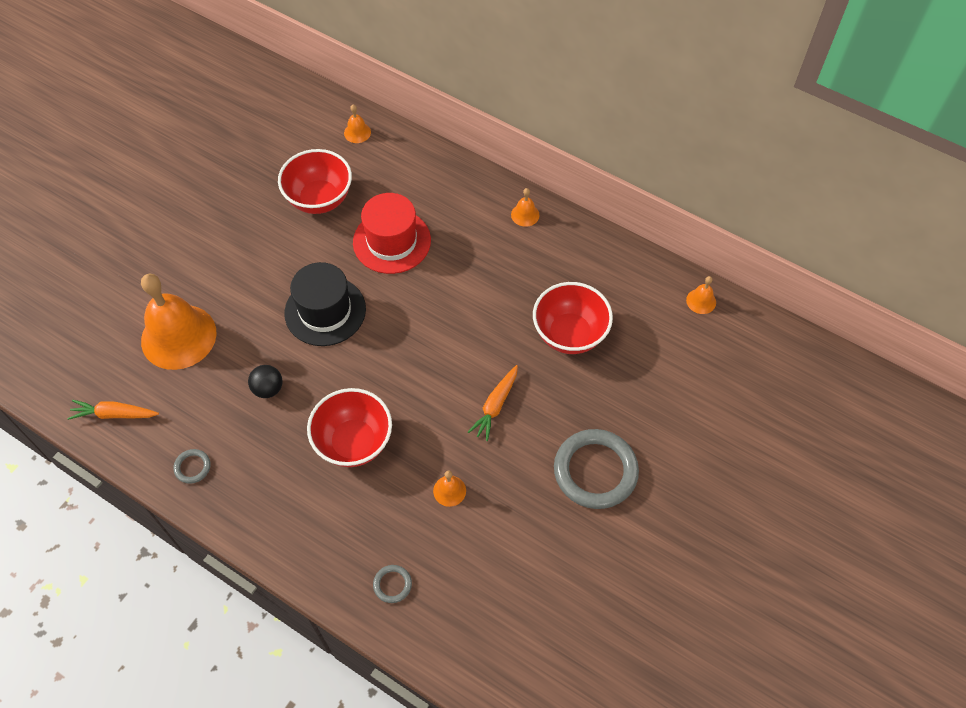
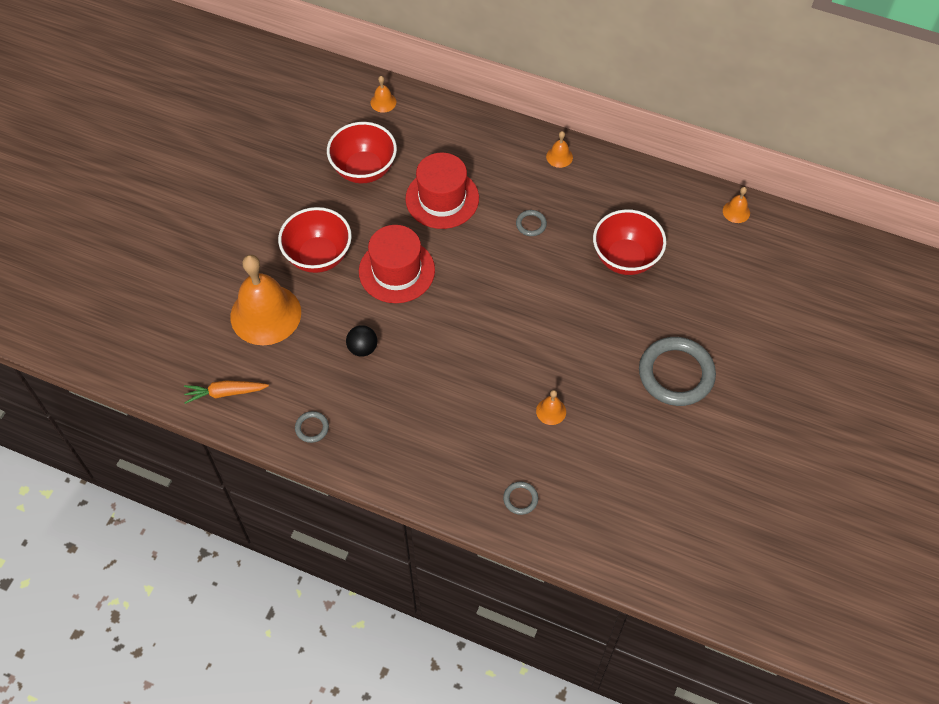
camera: 10 degrees left, 0 degrees up
black hat [284,262,366,346] -> red hat [359,225,435,303]
red bowl [307,388,392,467] -> red bowl moved to [278,207,352,273]
orange carrot [468,365,518,441] -> none
none -> grey ring [516,210,547,236]

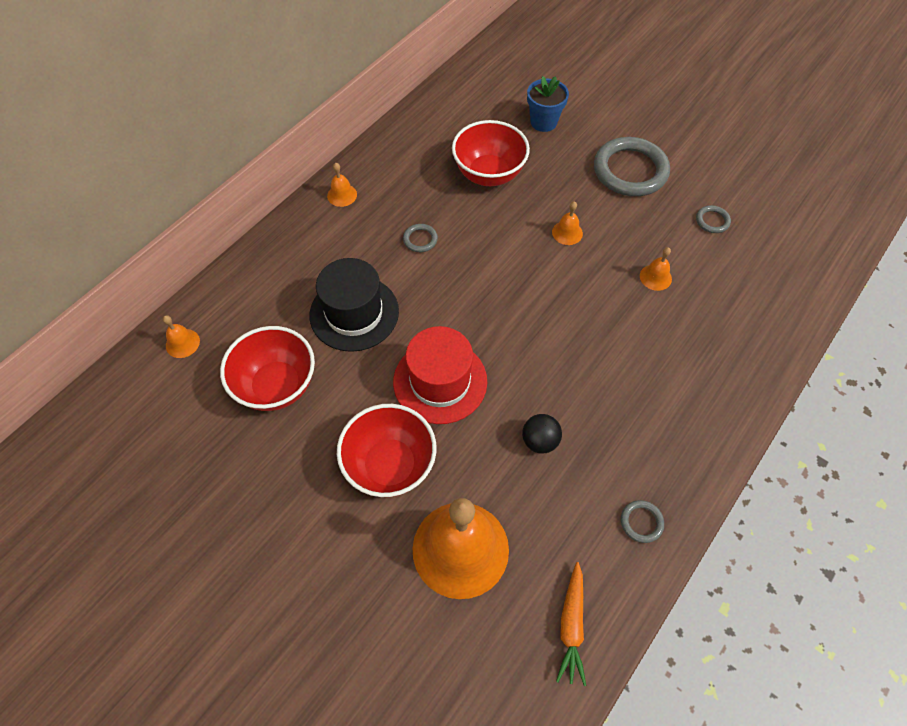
camera: 75 degrees left, 0 degrees up
red hat [405,153,479,229] -> black hat [310,258,399,352]
grey ring [503,481,538,515] -> grey ring moved to [696,205,731,233]
orange bell [723,187,750,223] -> orange bell moved to [552,201,583,245]
none -> blue flower pot [527,76,569,132]

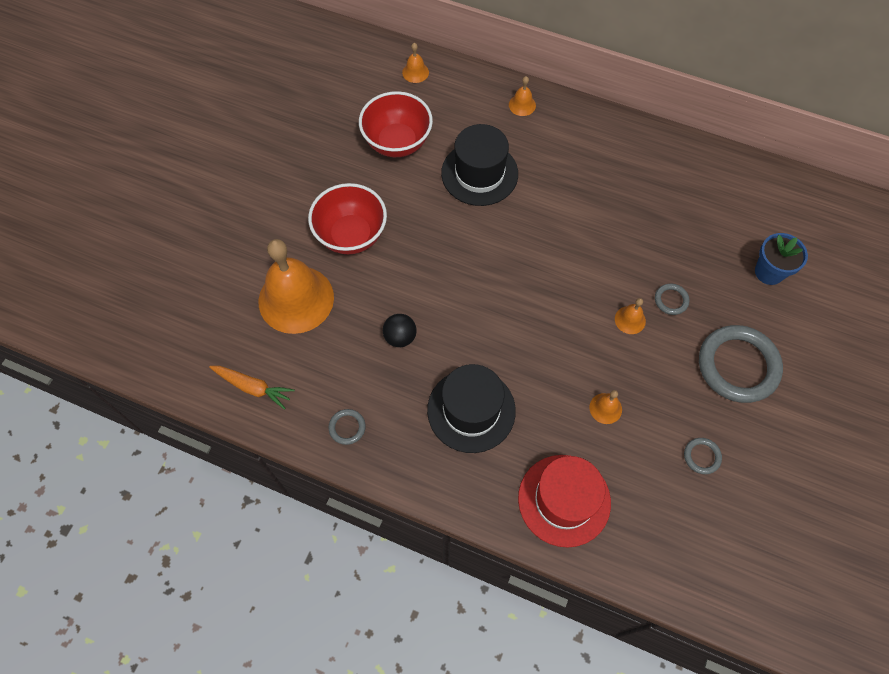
camera: 75 degrees right, 5 degrees up
orange bell [327,163,357,207] -> orange bell moved to [509,76,536,116]
red hat [393,326,487,424] -> red hat moved to [518,455,611,548]
grey ring [403,224,438,252] -> grey ring moved to [655,283,689,315]
red bowl [452,120,530,186] -> none
orange carrot [556,562,586,686] -> orange carrot turned 150 degrees counterclockwise [209,366,295,410]
none -> black hat [427,364,516,453]

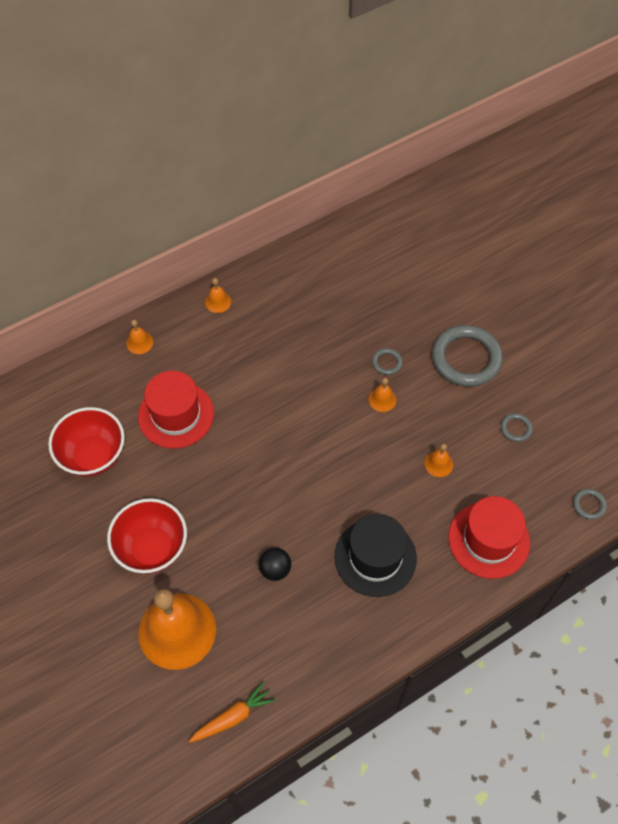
camera: 55 degrees left, 5 degrees down
grey ring [328,409,366,445] -> grey ring moved to [573,489,607,520]
orange bell [402,43,429,83] -> orange bell moved to [205,278,231,313]
black hat [441,124,518,206] -> red hat [138,371,214,449]
blue flower pot [755,233,808,285] -> none

